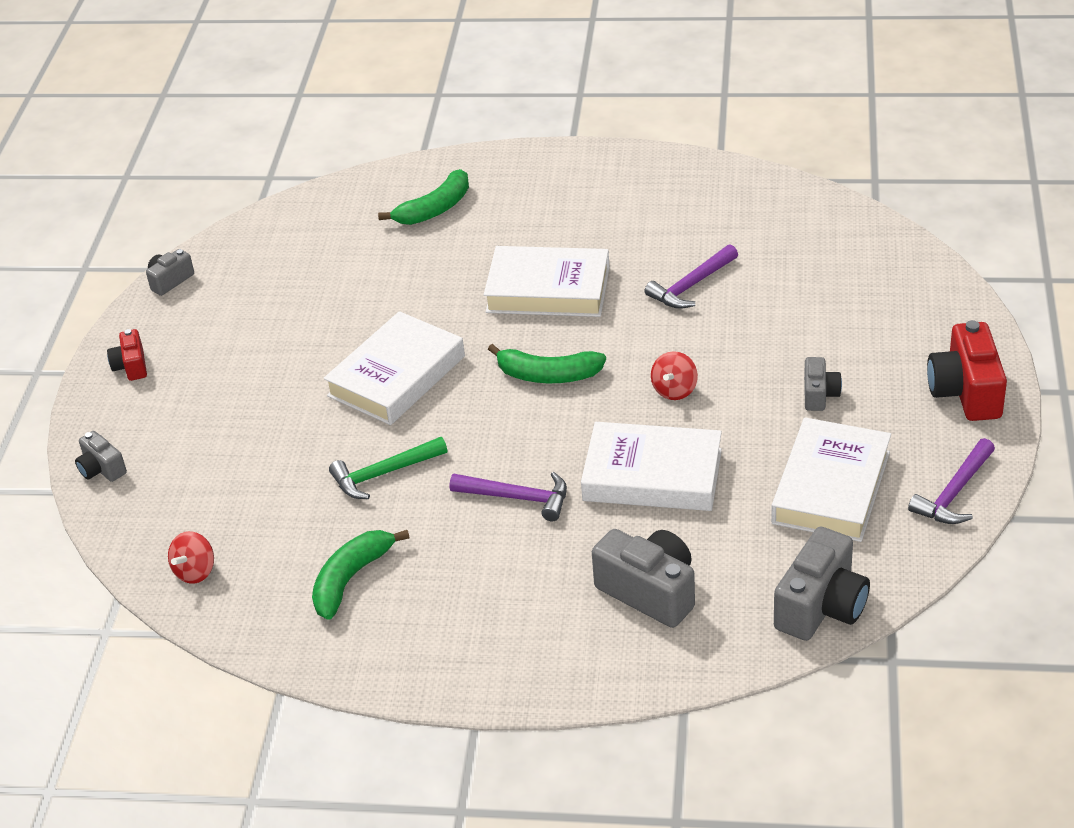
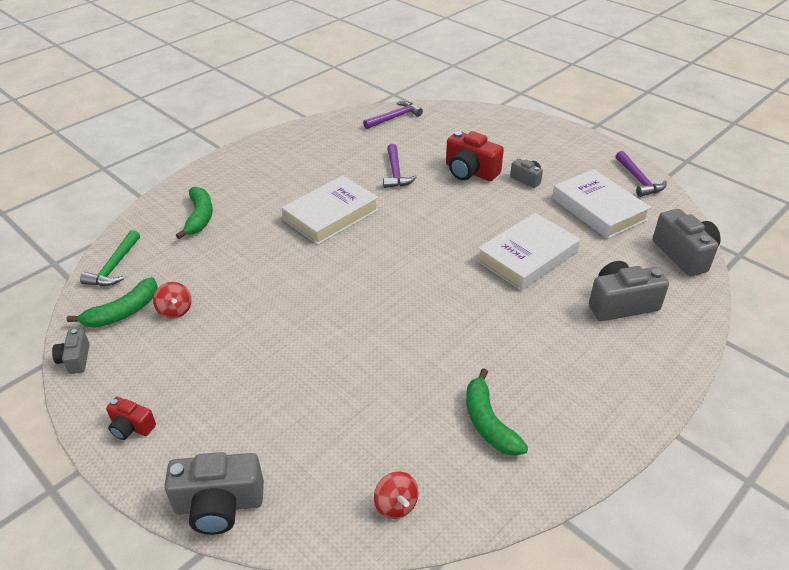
camera: 55 degrees left, 0 degrees up
grey camera [75,431,127,482] -> grey camera [164,452,264,535], size x1.81
white book [324,311,465,425] -> none
green hammer [329,437,447,499] -> green hammer moved to [80,230,140,286]
purple hammer [450,472,567,521] -> purple hammer moved to [363,101,423,129]
green banana [488,344,606,383] -> green banana moved to [67,277,158,328]
red spinning top [651,351,698,400] -> red spinning top moved to [153,282,191,319]
red camera [927,320,1007,421] -> red camera moved to [446,131,504,181]

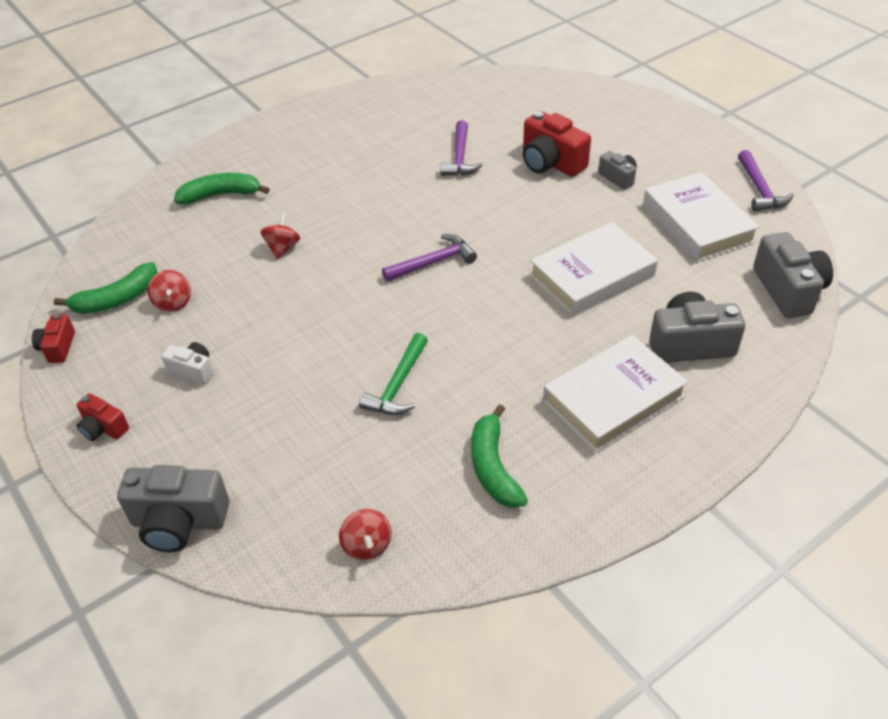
camera: 10 degrees right, 5 degrees up
grey camera [52,329,89,374] -> red camera [32,314,75,363]
green hammer [80,230,140,286] -> green hammer moved to [359,333,428,415]
green banana [176,187,213,239] -> green banana turned 105 degrees counterclockwise [174,173,270,204]
white book [281,175,379,245] -> white book moved to [543,335,688,453]
purple hammer [363,101,423,129] -> purple hammer moved to [382,234,477,282]
none -> white camera [161,342,213,385]
none -> red spinning top [261,212,300,259]

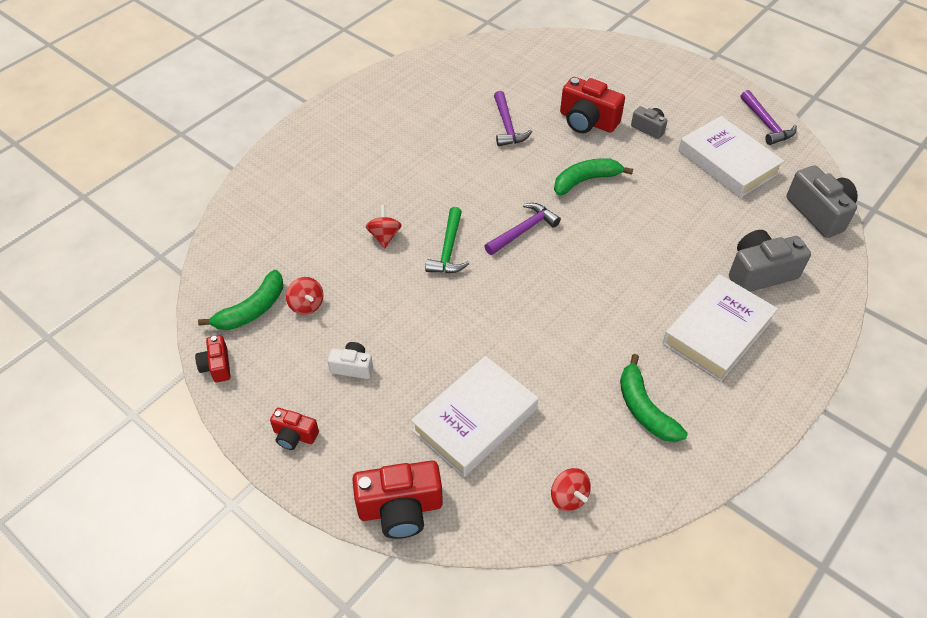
camera: 15 degrees left, 5 degrees up
grey camera [117,465,229,552] -> red camera [352,460,443,539]
green banana [174,173,270,204] -> green banana moved to [554,158,633,196]
green hammer [359,333,428,415] -> green hammer moved to [425,207,469,273]
white book [530,222,658,316] -> white book moved to [411,356,538,477]

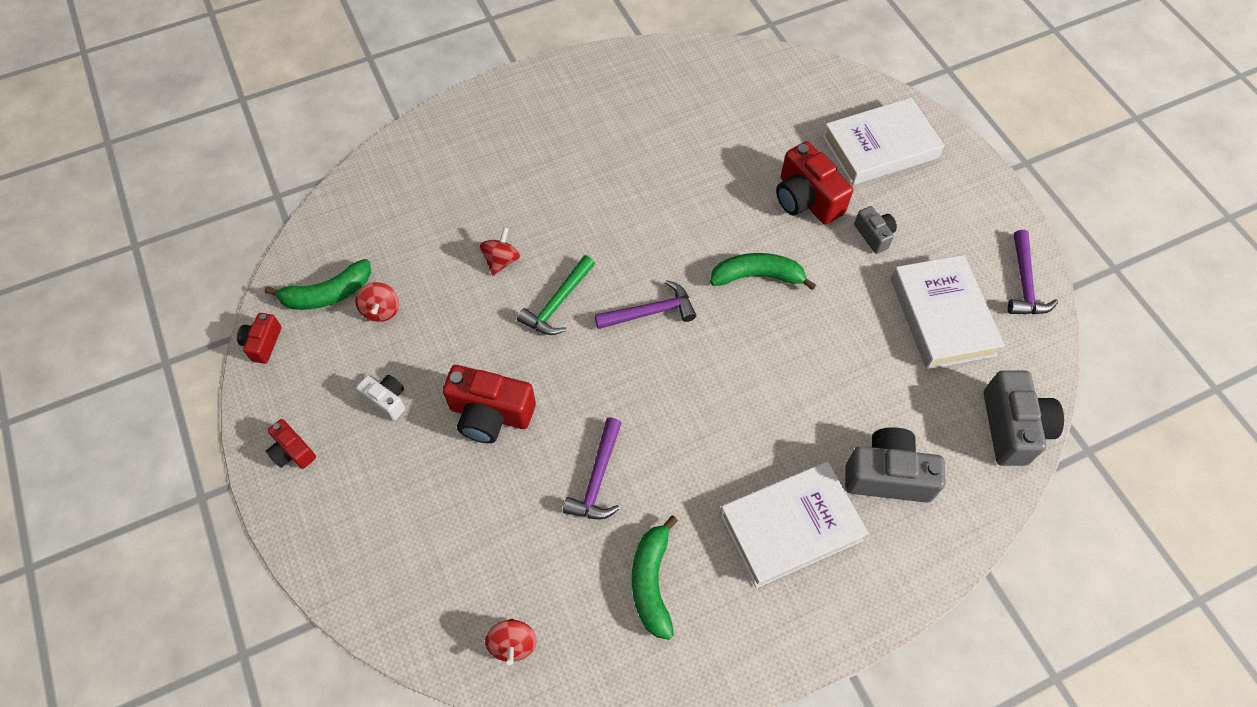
camera: 25 degrees right, 10 degrees up
red camera [352,460,443,539] -> red camera moved to [442,365,536,443]
white book [411,356,538,477] -> white book moved to [822,97,944,185]
purple hammer [494,91,532,146] -> purple hammer moved to [563,417,621,520]

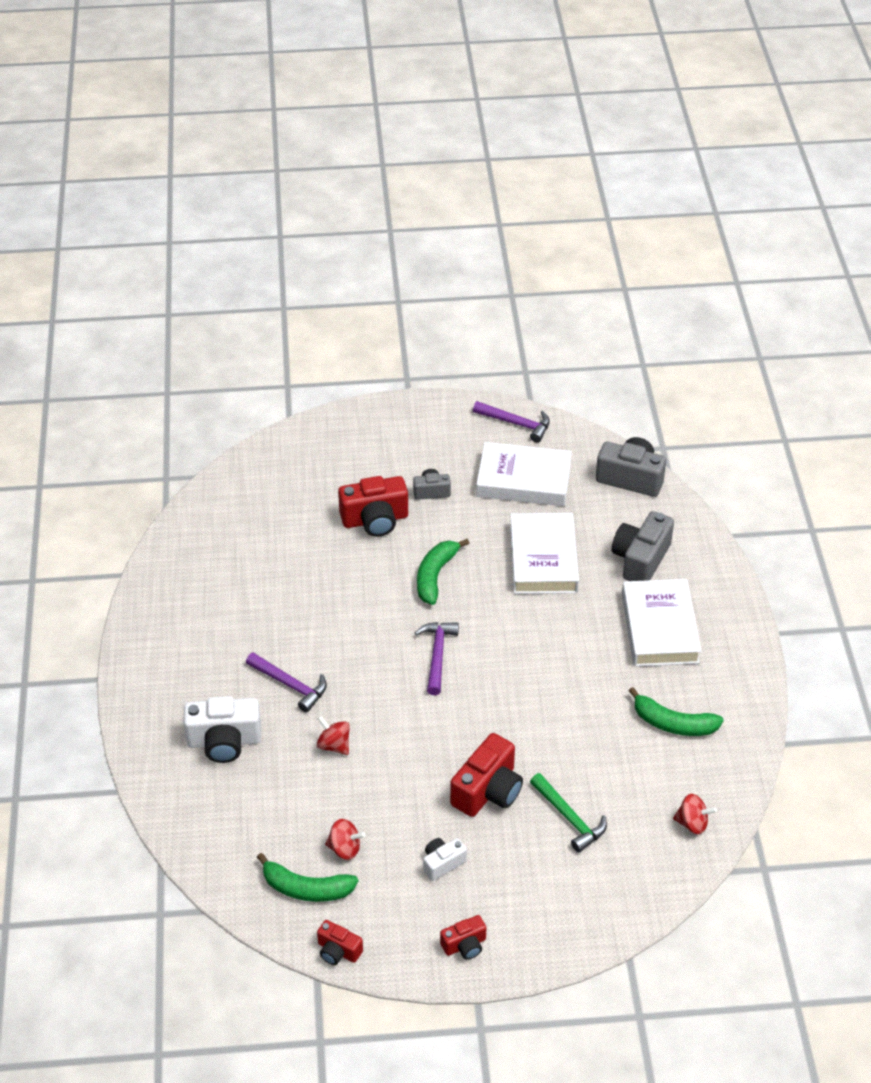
camera: 70 degrees left, 15 degrees down
green banana [265,259,371,310] -> green banana turned 105 degrees clockwise [257,853,358,902]
green hammer [517,255,595,335] -> green hammer moved to [530,773,607,853]
purple hammer [563,417,621,520] -> purple hammer moved to [246,652,327,713]
white book [822,97,944,185] -> white book moved to [510,513,579,594]
none -> white camera [184,696,261,763]

